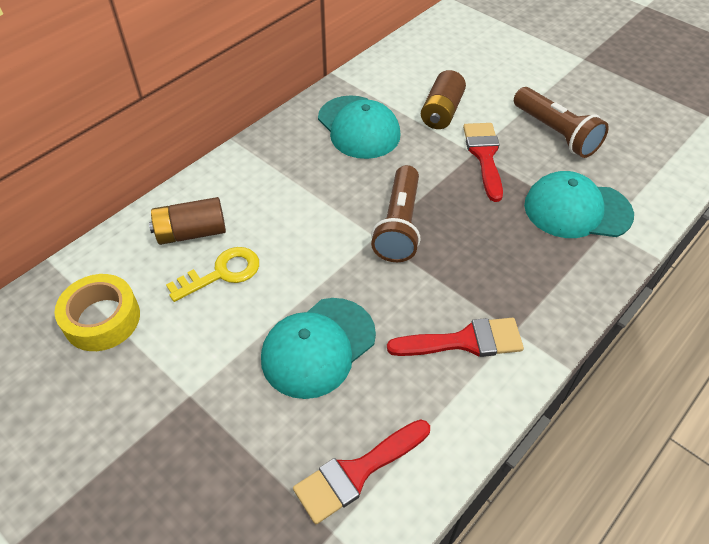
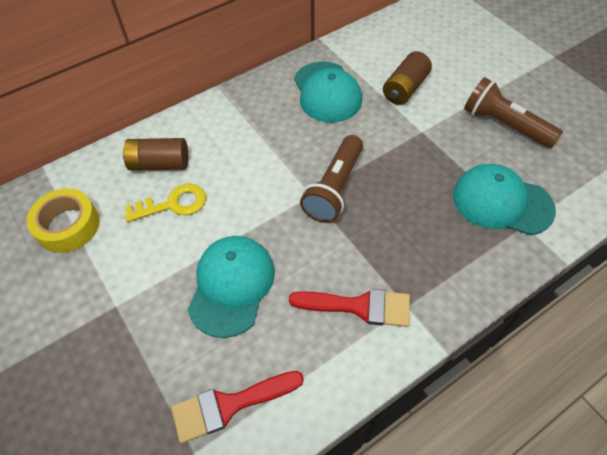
camera: 15 degrees right, 5 degrees up
turquoise cap [261,298,376,399] -> turquoise cap turned 135 degrees clockwise [188,236,275,338]
red brush [463,123,503,202] -> none
brown flashlight [514,87,609,158] -> brown flashlight turned 150 degrees clockwise [464,77,563,148]

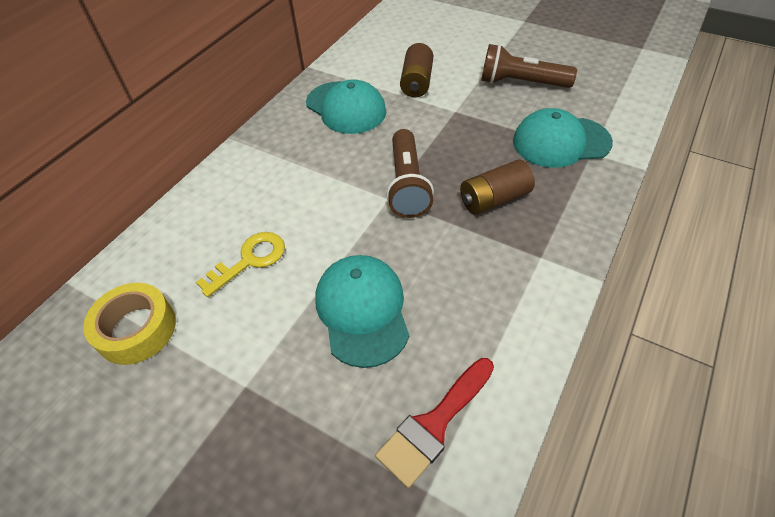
camera: 25 degrees left, 5 degrees down
brown battery [123,138,188,171] -> brown battery moved to [460,159,535,215]
red brush [289,289,410,327] -> none

